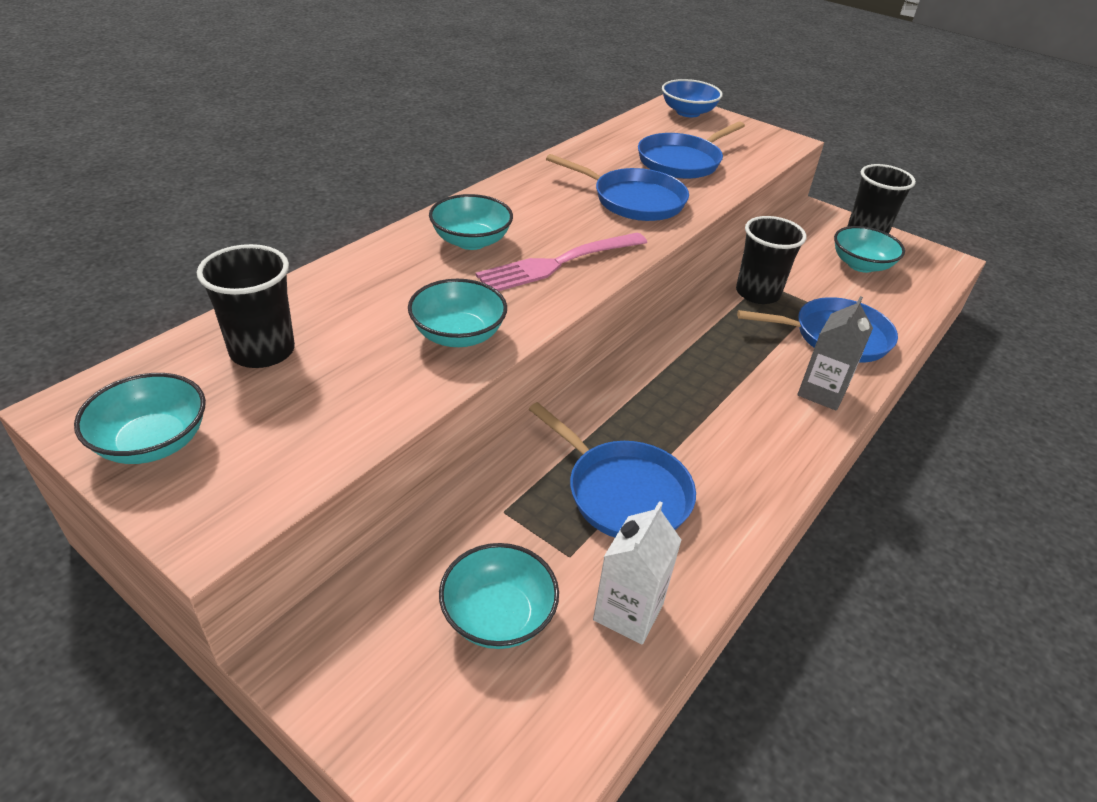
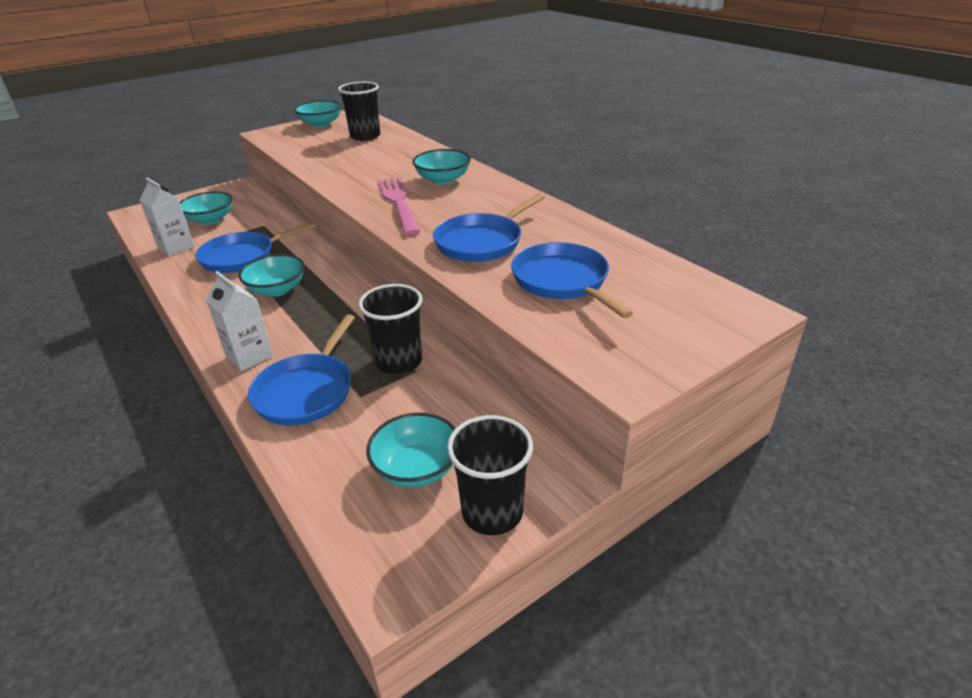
camera: 110 degrees right, 5 degrees down
turquoise bowl [408,279,507,347] -> turquoise bowl moved to [238,254,305,297]
blue bowl [662,79,723,117] -> none
grey carton [797,296,873,411] -> white carton [206,271,273,371]

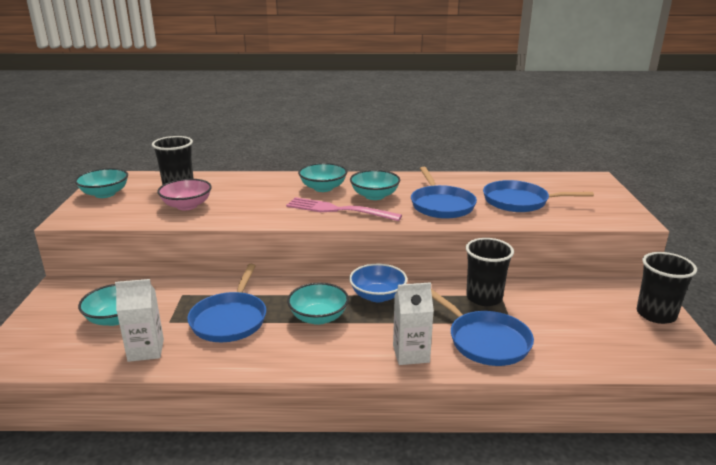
camera: 55 degrees left, 10 degrees down
turquoise bowl [366,413,456,487] -> turquoise bowl moved to [350,170,400,200]
none -> pink bowl [157,179,212,210]
none -> blue bowl [349,263,407,302]

